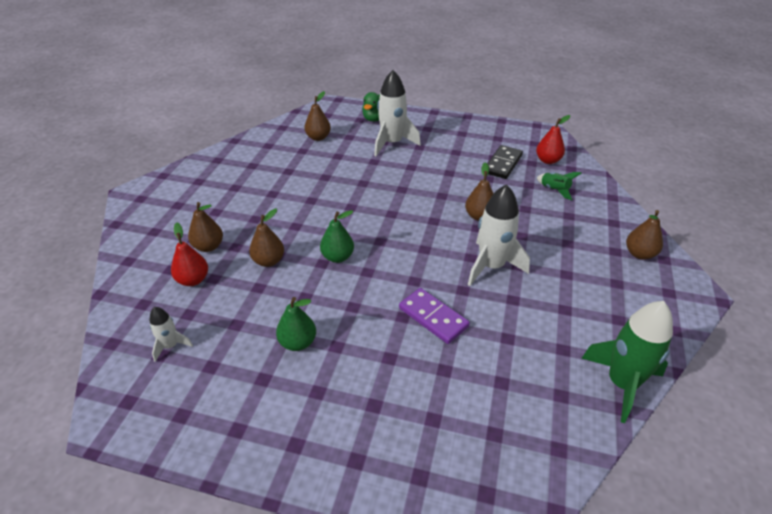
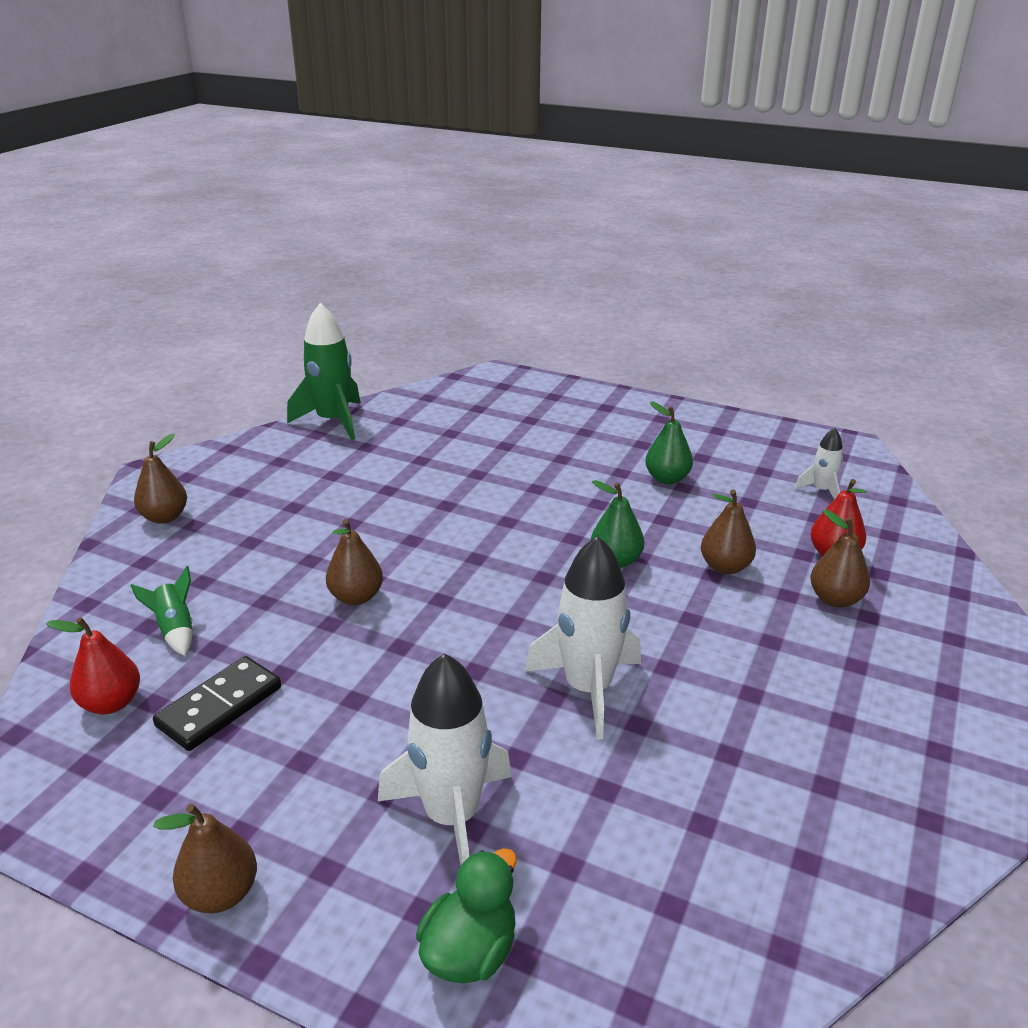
camera: 170 degrees left, 10 degrees down
brown pear [304,91,331,141] -> brown pear moved to [153,803,257,913]
purple domino [399,288,470,344] -> none
white rocket [468,184,530,286] -> white rocket moved to [525,536,641,740]

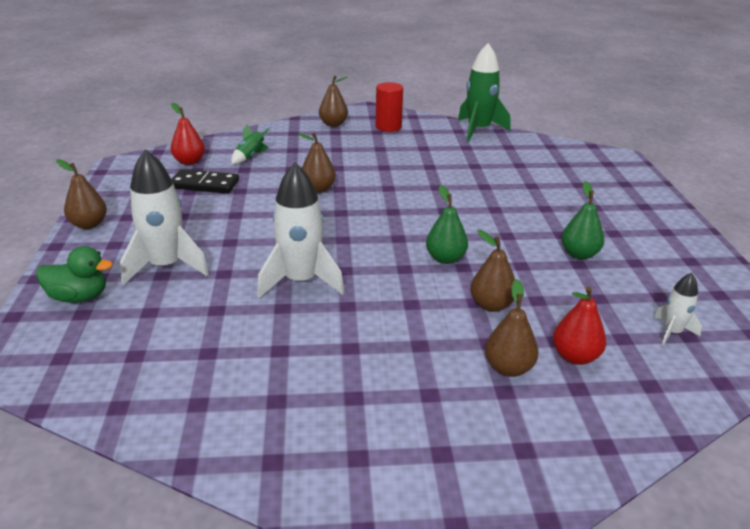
camera: 60 degrees right, 0 degrees up
none -> red cylinder [376,82,403,132]

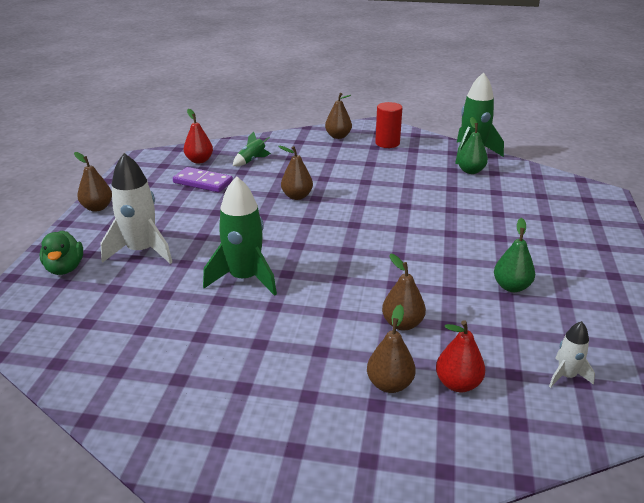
camera: 15 degrees right, 0 degrees up
green duck [36,246,113,303] -> green duck turned 60 degrees clockwise [40,230,83,275]
black domino [172,169,239,194] -> purple domino [173,167,233,193]
white rocket [257,163,344,298] -> green rocket [203,176,277,296]
green pear [426,185,468,264] -> green pear moved to [457,117,488,174]

